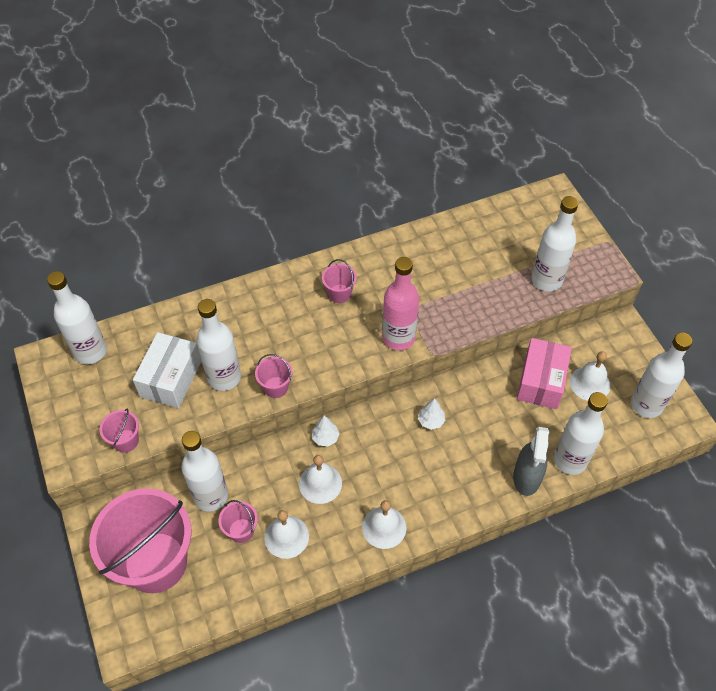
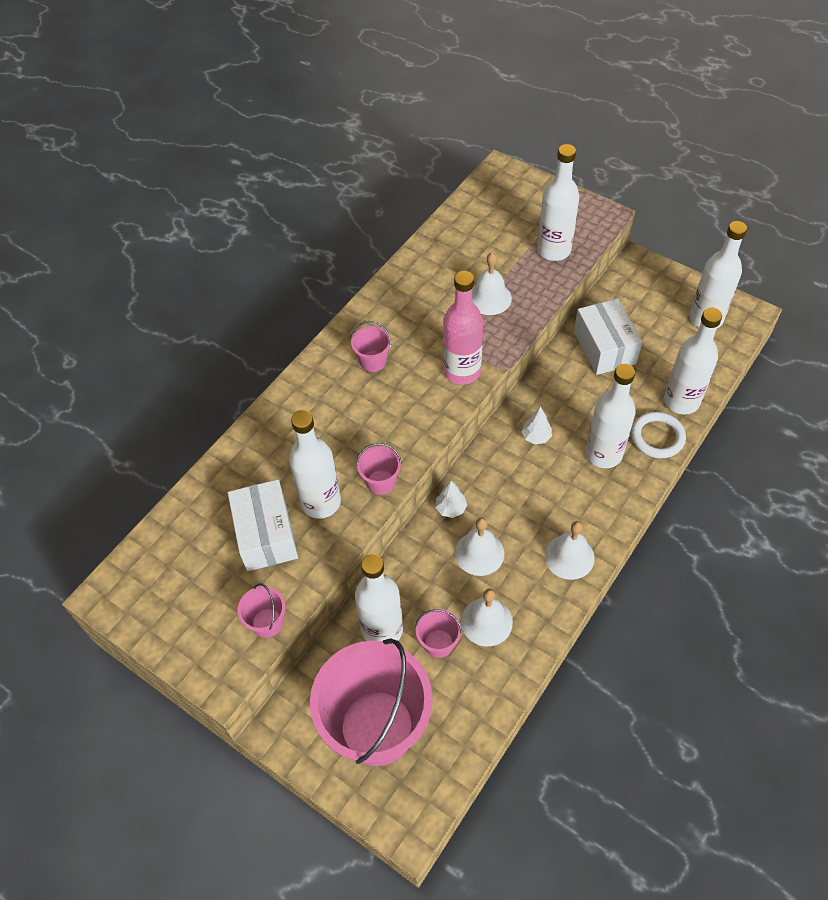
camera: 30 degrees left, 0 degrees up
white bottle [47,271,107,364] -> white bottle moved to [585,364,636,468]
grey spray bottle [513,427,549,496] -> white ring [631,412,686,458]
pink box [517,338,572,409] -> white box [574,299,643,375]
white bell [570,351,611,401] -> white bell moved to [472,253,512,315]

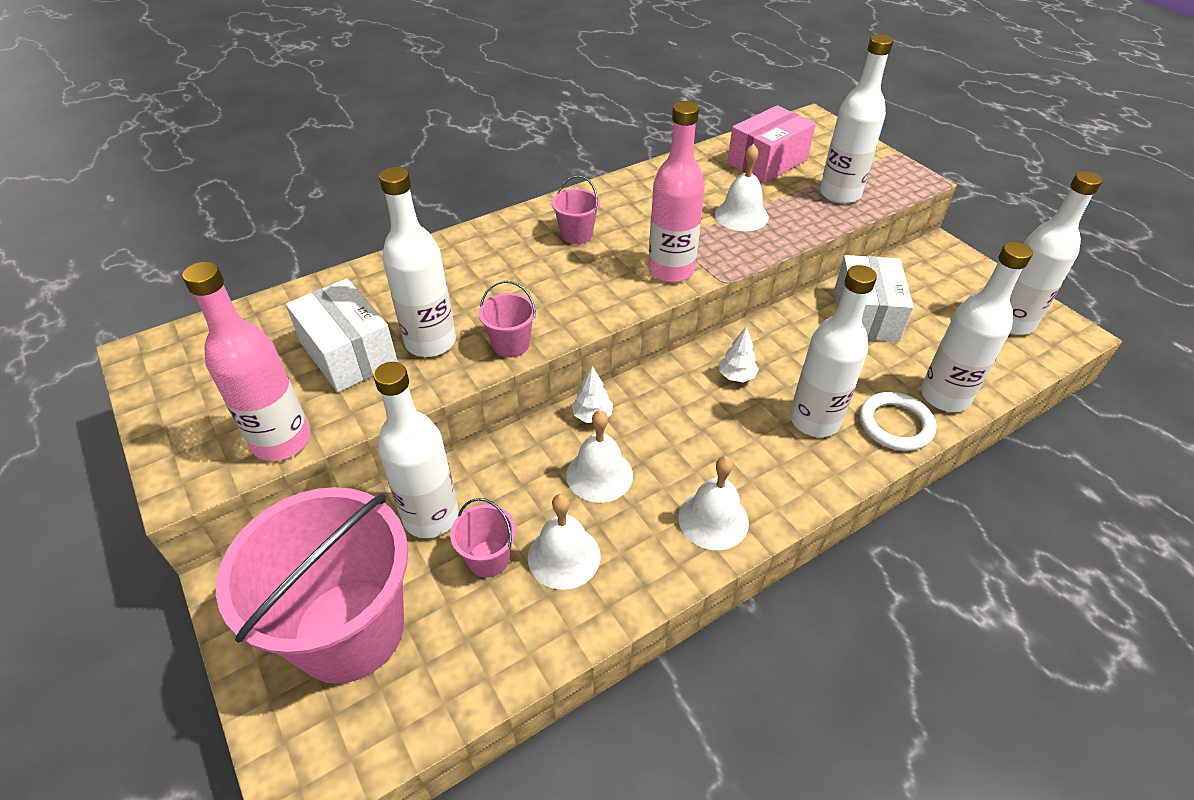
camera: 20 degrees right, 10 degrees down
white box [228,479,298,571] -> white box turned 45 degrees counterclockwise [286,278,398,392]
pink bucket [237,583,286,638] -> pink bottle [182,261,310,461]
none -> pink box [727,105,816,183]

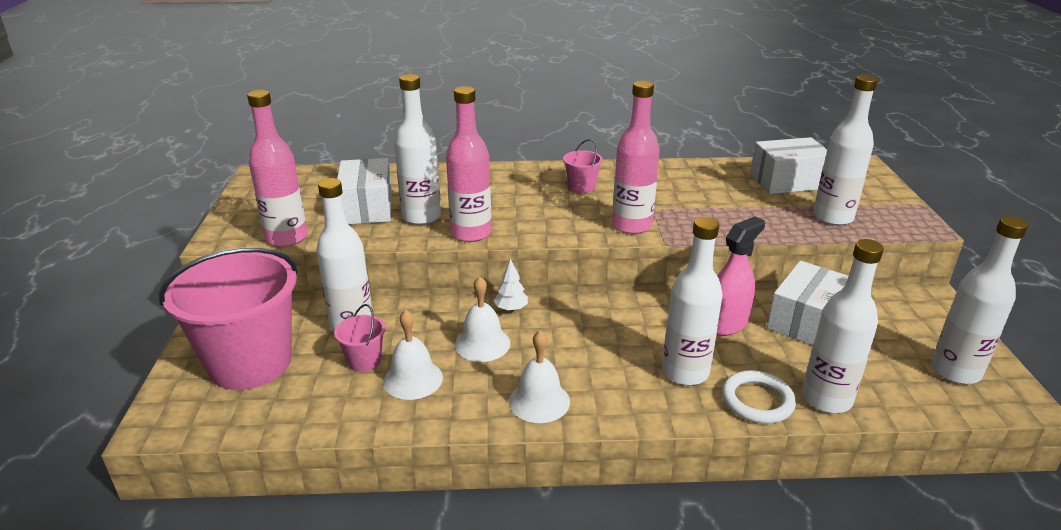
camera: 30 degrees right, 15 degrees down
pink bucket [479,281,536,357] -> pink bottle [446,86,491,242]
white bell [715,144,769,231] -> none
white tree [719,326,759,382] -> none
pink box [727,105,816,183] -> white box [750,137,827,194]
none -> pink spray bottle [717,216,765,336]

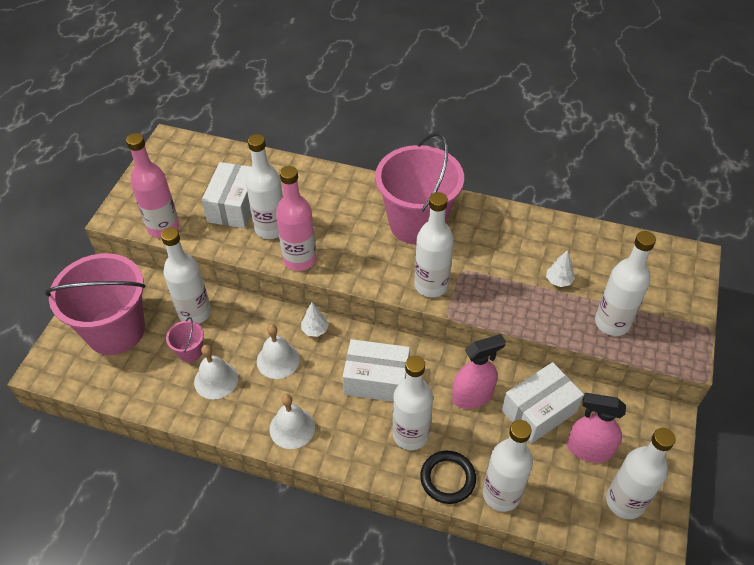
camera: 20 degrees right, 20 degrees up
pink bucket [563,139,603,193] -> pink bucket [375,132,464,245], size x2.42
pink bottle [612,81,660,234] -> white bottle [414,192,454,298]
white ring [722,370,796,424] -> black ring [420,451,476,504]
white box [750,137,827,194] -> white box moved to [343,339,410,402]
none -> white tree [546,250,575,287]
none -> pink spray bottle [567,393,626,463]

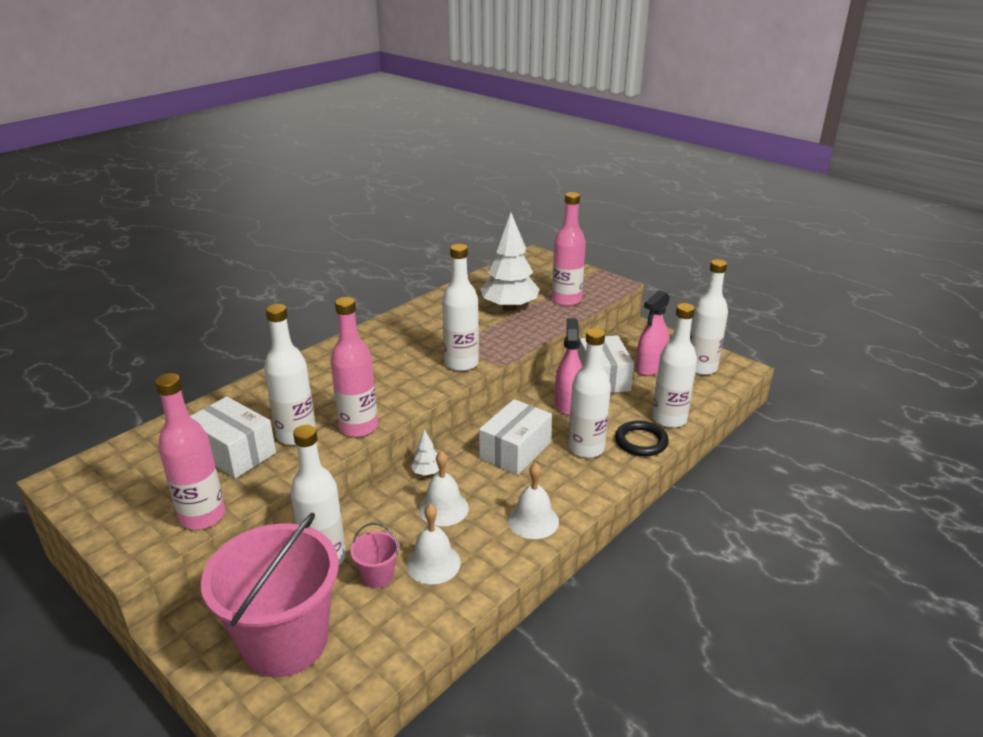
camera: 65 degrees left, 20 degrees down
pink bucket [375,132,464,245] -> none
white tree [546,250,575,287] -> white tree [480,212,539,311], size x2.33
white bottle [595,231,656,336] -> pink bottle [552,192,586,306]

